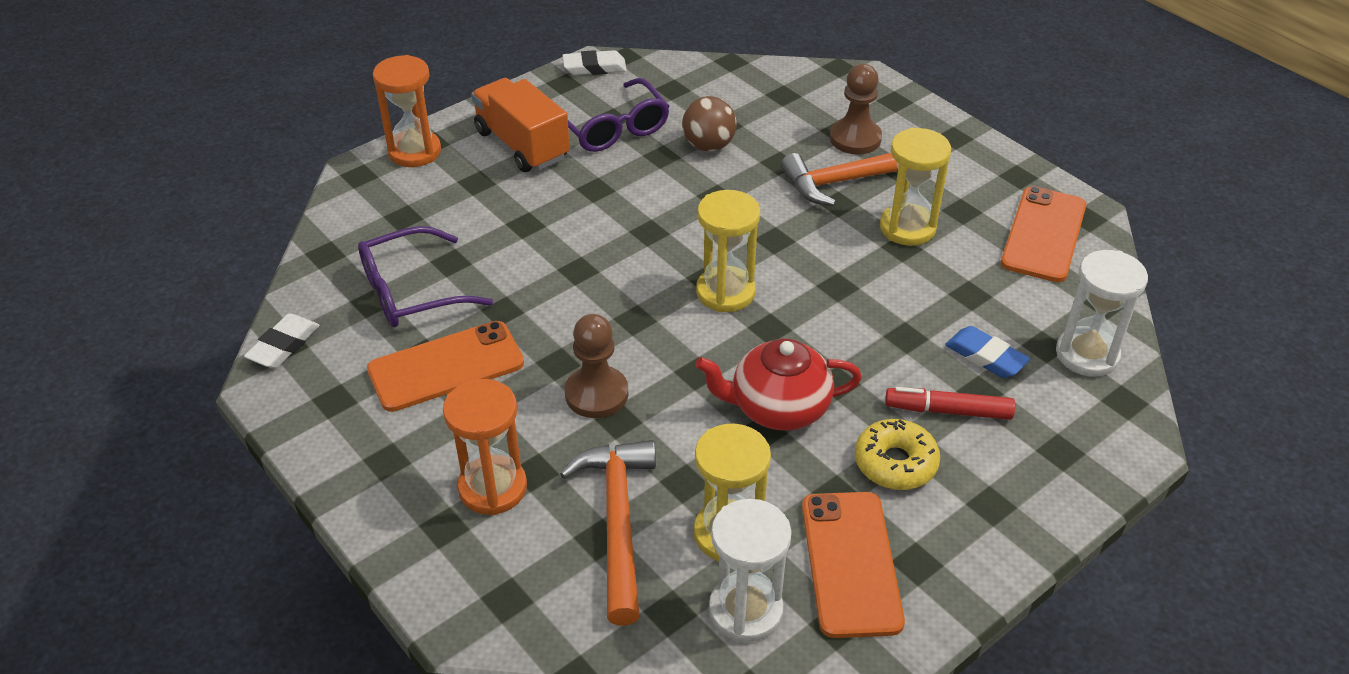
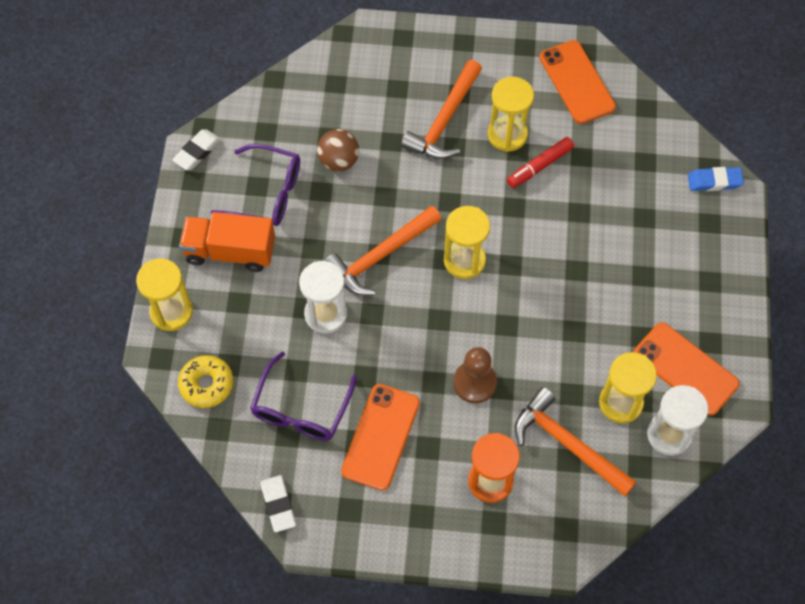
camera: 45 degrees left, 20 degrees up
orange hourglass [373,55,441,167] -> yellow hourglass [136,259,193,331]
red teapot [695,338,862,431] -> none
brown pawn [830,64,882,155] -> none
yellow donut [855,419,940,490] -> yellow donut moved to [178,355,233,408]
red marker [885,387,1015,420] -> red marker moved to [507,137,574,188]
blue eraser [945,326,1030,378] -> blue eraser moved to [688,167,744,191]
white hourglass [1056,250,1148,377] -> white hourglass moved to [299,261,347,334]
none -> orange hammer [325,206,441,296]

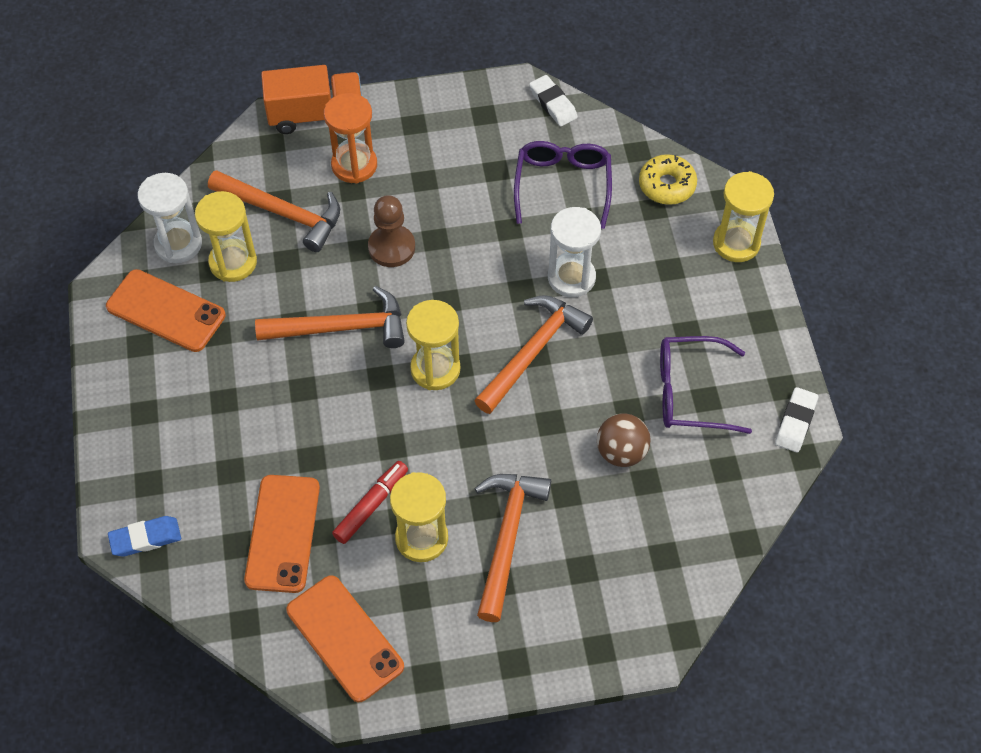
camera: 165 degrees right, 5 degrees down
orange truck [179,212,275,272] -> orange truck moved to [261,65,362,134]
orange phone [341,384,420,491] -> orange phone moved to [244,475,320,593]
none -> orange hammer [255,286,405,348]

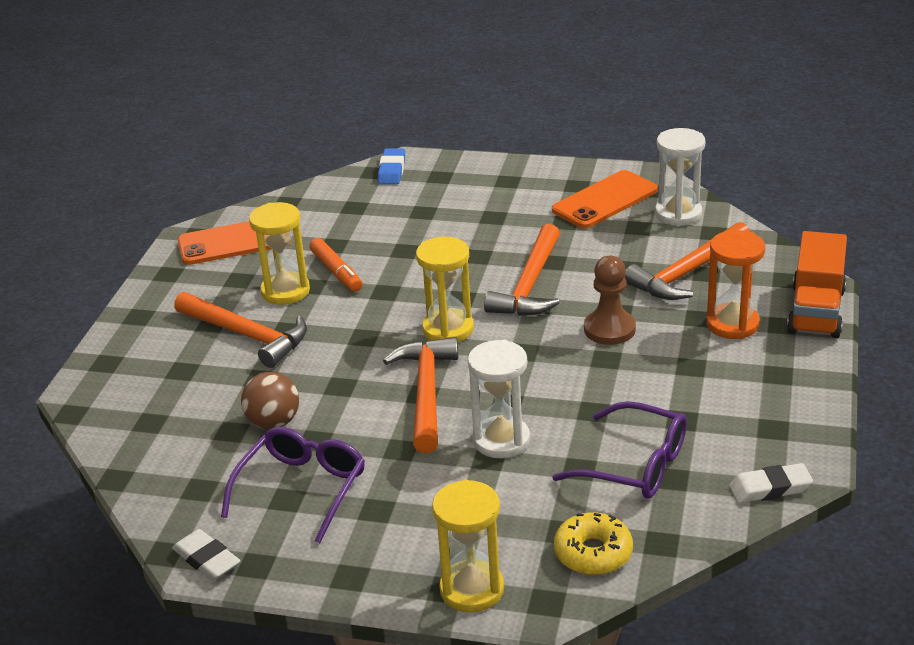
camera: 115 degrees right, 25 degrees down
yellow hourglass [195,191,257,282] -> none
orange phone [244,475,320,593] -> none
red marker [332,461,408,544] -> orange marker [309,238,362,292]
orange hammer [474,295,593,414] -> orange hammer turned 150 degrees counterclockwise [383,337,458,453]

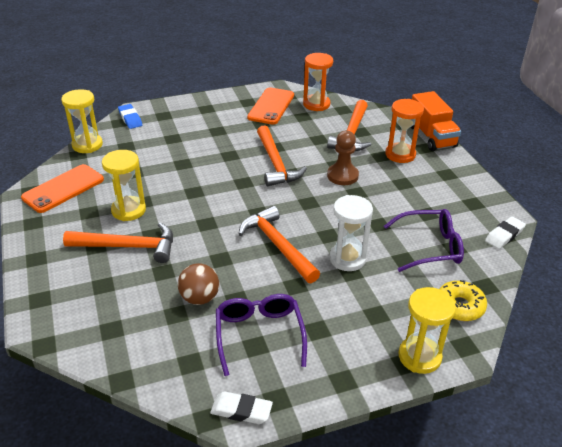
camera: 35 degrees left, 5 degrees up
orange marker [309,238,362,292] -> none
yellow hourglass [416,237,474,342] -> yellow hourglass moved to [61,89,103,153]
white hourglass [655,128,705,226] -> orange hourglass [303,53,333,111]

